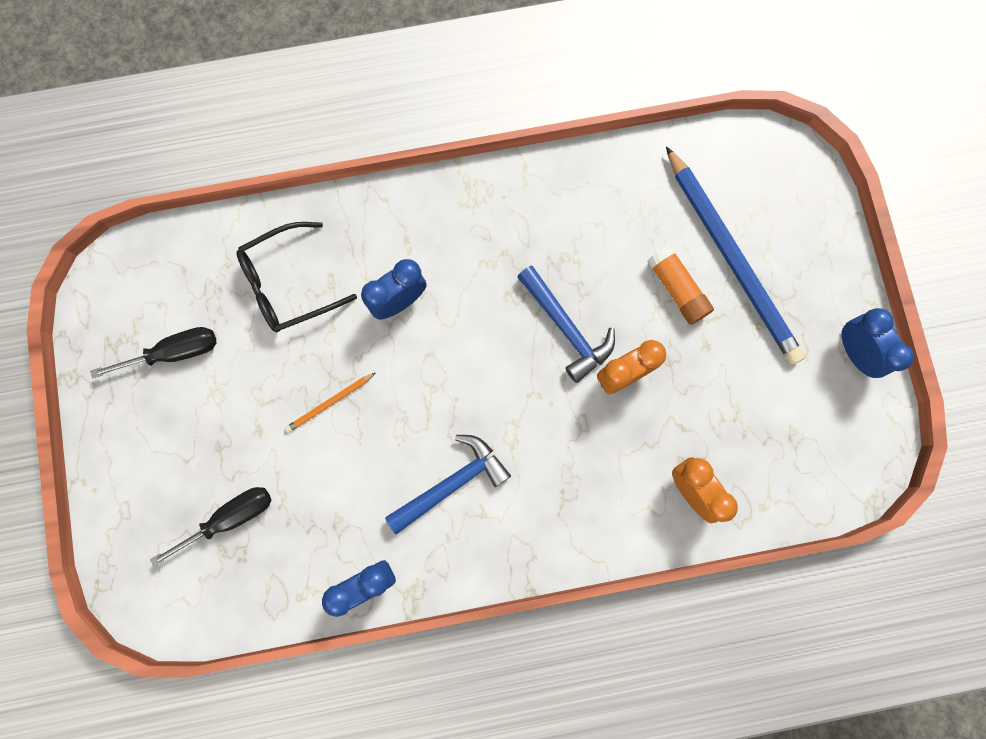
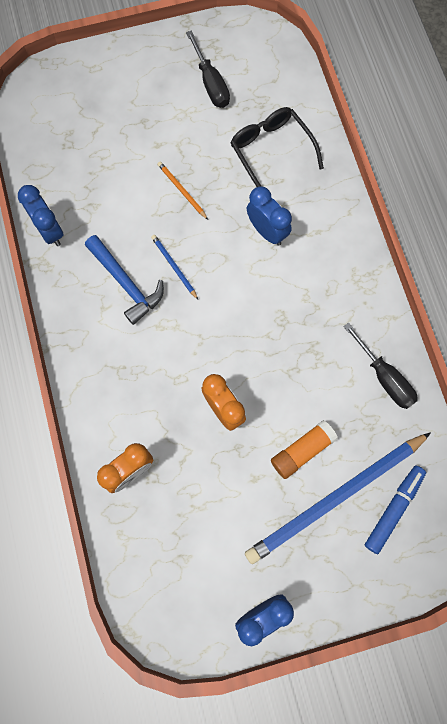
camera: 85 degrees right, 5 degrees down
black screwdriver [150,487,271,567] -> black screwdriver moved to [343,323,418,409]
blue hammer [517,265,615,383] -> none
none -> blue pencil [151,235,198,299]
none -> blue marker [365,466,426,554]

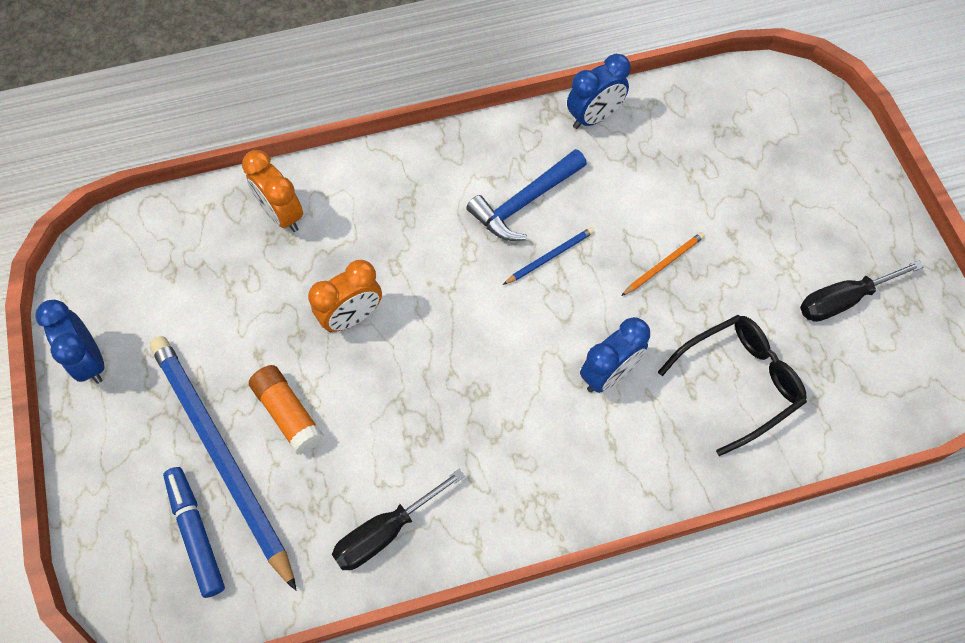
camera: 90 degrees right, 10 degrees down
blue marker [365,466,426,554] -> blue marker turned 150 degrees counterclockwise [163,467,225,598]

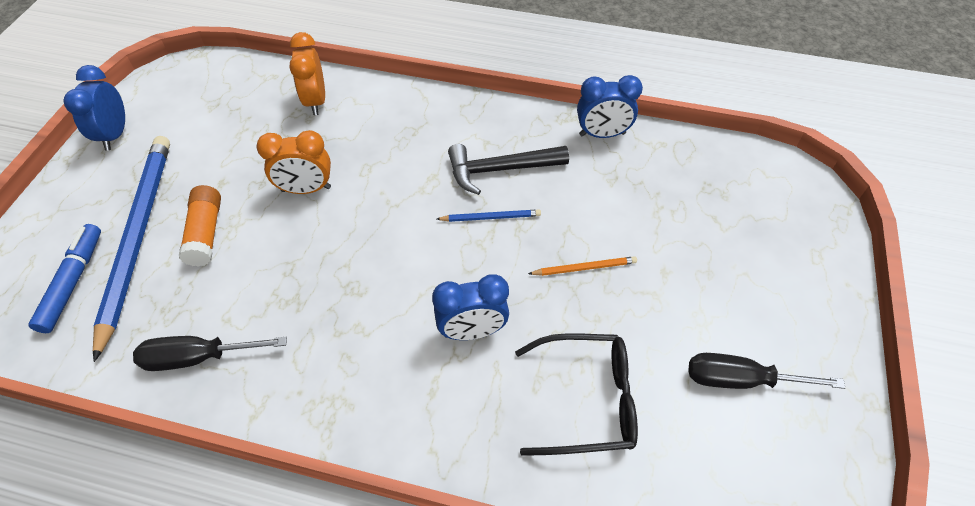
camera: 30 degrees right, 10 degrees down
blue hammer [466,149,587,241] -> black hammer [448,144,569,195]

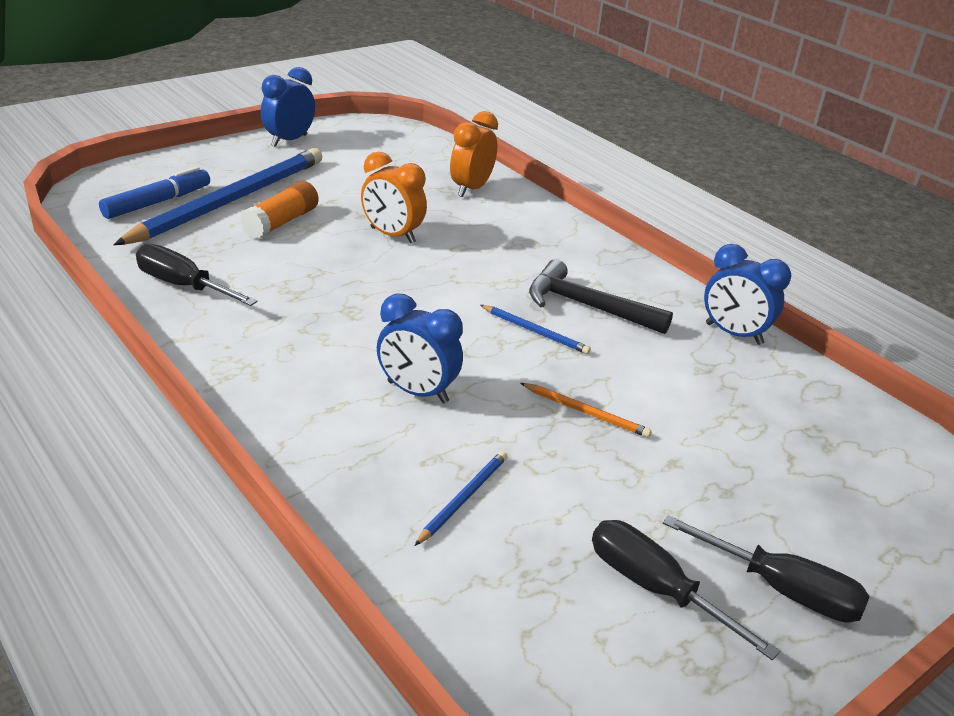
camera: 35 degrees right, 20 degrees down
black glasses [515,333,638,456] -> blue pencil [415,451,507,546]
none -> black screwdriver [663,515,869,623]

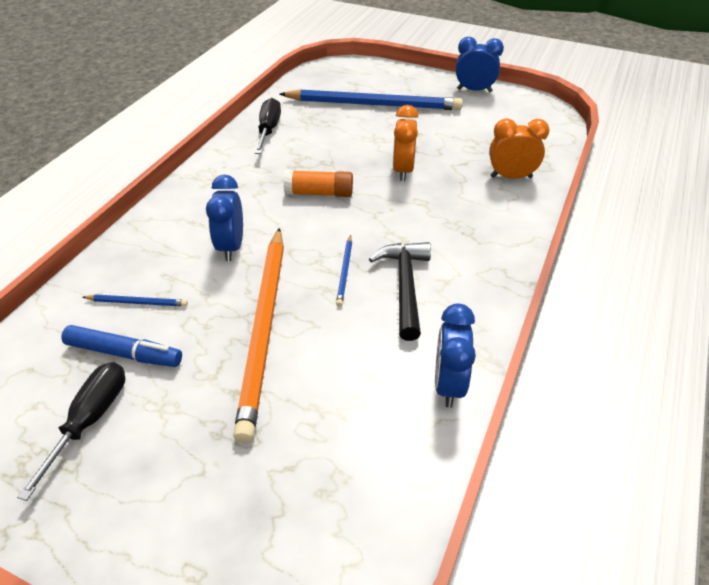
camera: 65 degrees right, 10 degrees up
blue marker [99,167,210,219] -> blue marker moved to [61,325,182,367]
orange glue stick [240,181,319,239] -> orange glue stick moved to [284,170,353,197]
orange pencil [521,383,652,438] -> orange pencil [233,228,284,443], size x2.48
black screwdriver [663,515,869,623] -> none

